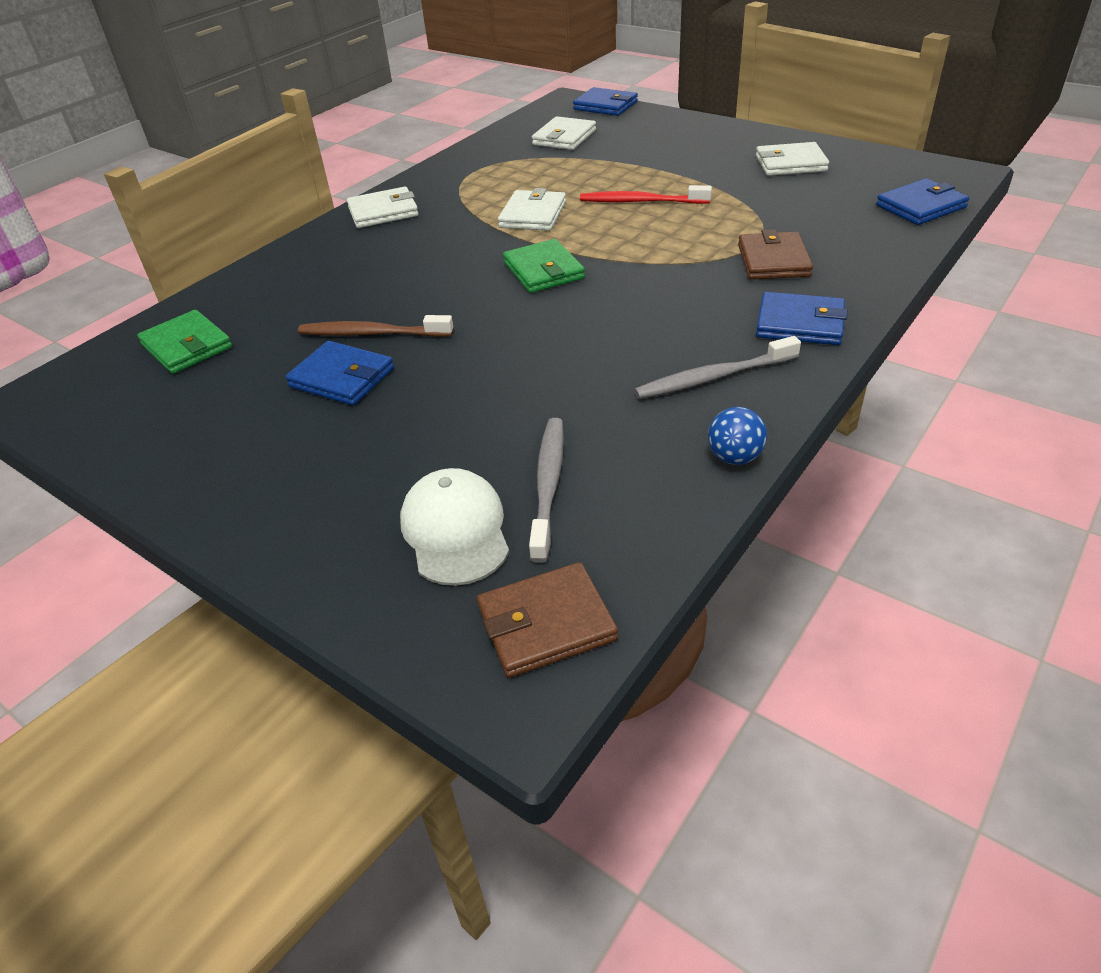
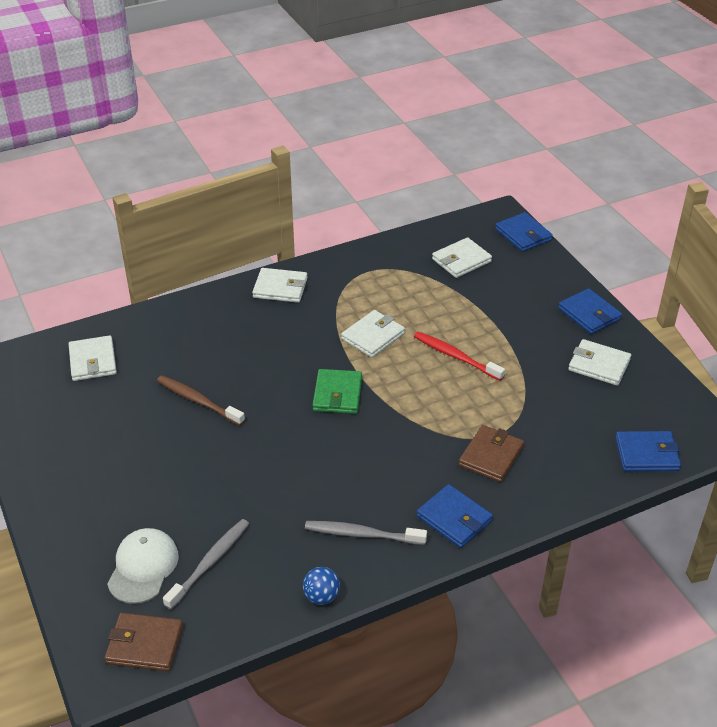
camera: 25 degrees right, 0 degrees up
green wallet [137,310,232,374] -> white wallet [69,335,117,381]
blue wallet [285,341,394,406] -> blue wallet moved to [558,288,622,334]

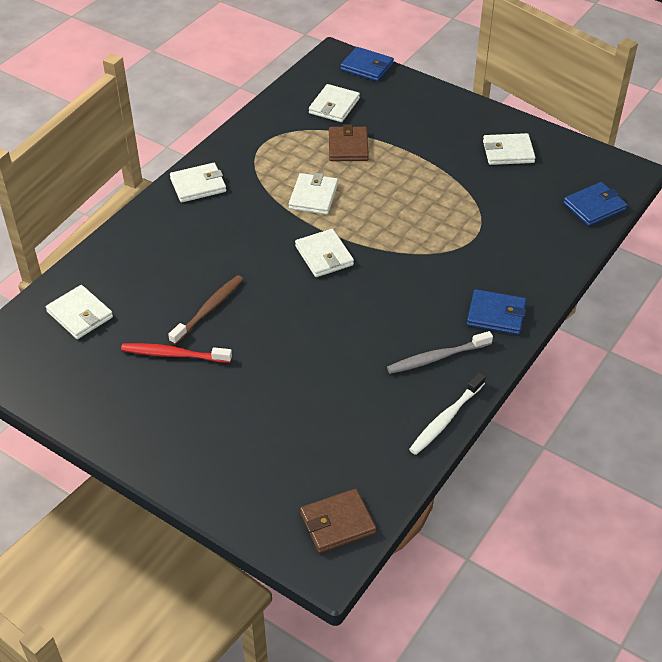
camera: 30 degrees left, 5 degrees up
white cap [107,528,179,604] -> none
brown toothbrush [157,375,245,426] -> brown toothbrush turned 120 degrees clockwise [168,275,243,345]
grey toothbrush [163,519,249,610] -> none
blue ball [303,567,340,605] -> white toothbrush [409,372,486,455]
green wallet [313,369,362,414] -> white wallet [295,229,354,277]
red toothbrush [414,332,505,381] -> red toothbrush moved to [121,343,232,363]
brown wallet [459,425,524,482] -> brown wallet moved to [329,124,369,161]
blue wallet [558,288,622,334] -> none

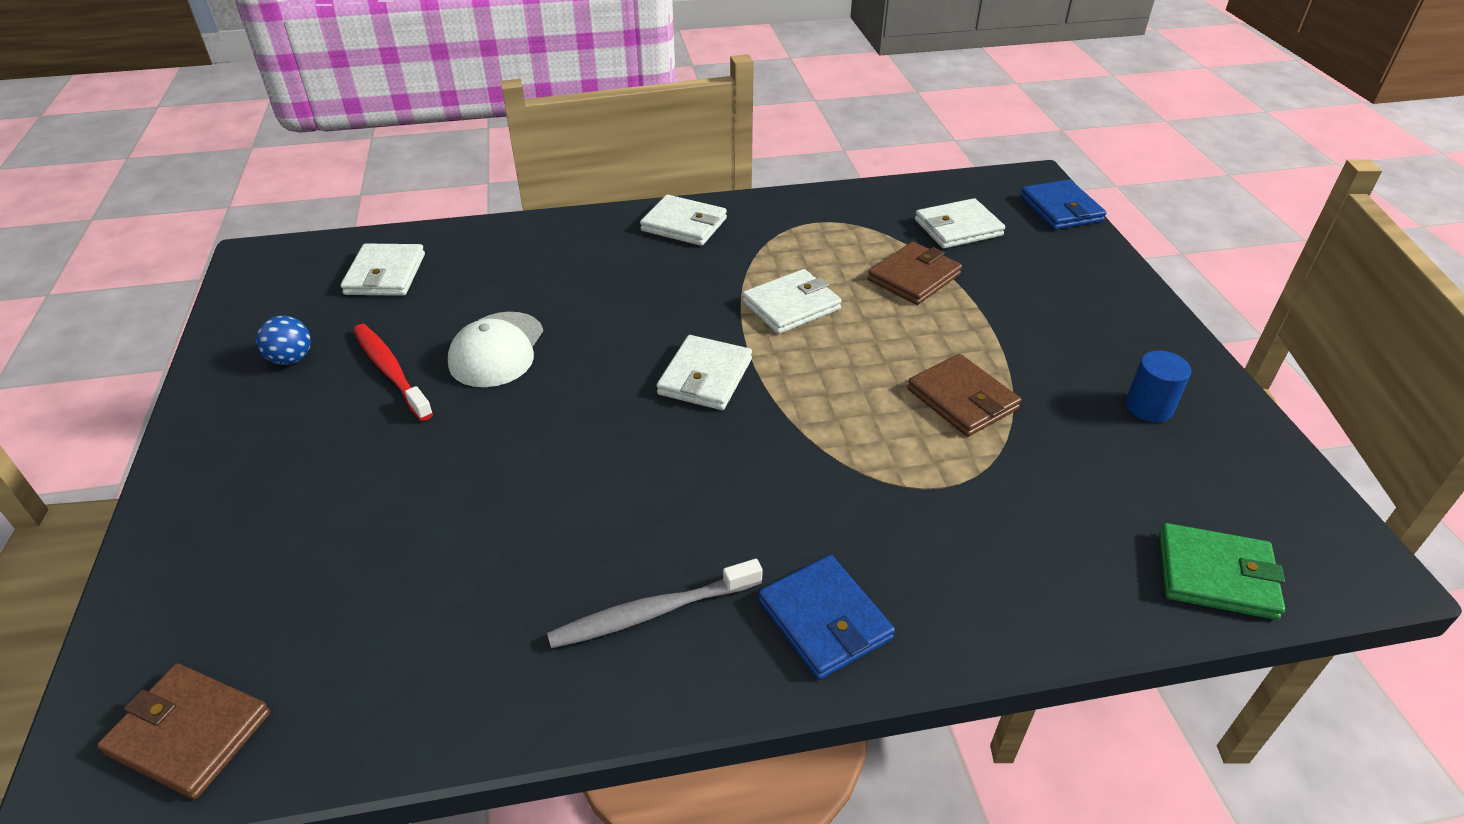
camera: 45 degrees right, 5 degrees down
brown toothbrush [168,275,243,345] -> white cap [448,312,543,387]
grey toothbrush [387,331,493,374] -> grey toothbrush turned 45 degrees counterclockwise [547,559,763,649]
white toothbrush [409,372,486,455] -> none
white wallet [483,133,536,165] -> blue cylinder [1126,350,1191,422]
blue wallet [563,182,627,226] -> green wallet [1159,523,1285,620]
none -> blue ball [256,316,311,365]
none -> brown wallet [907,354,1021,437]

